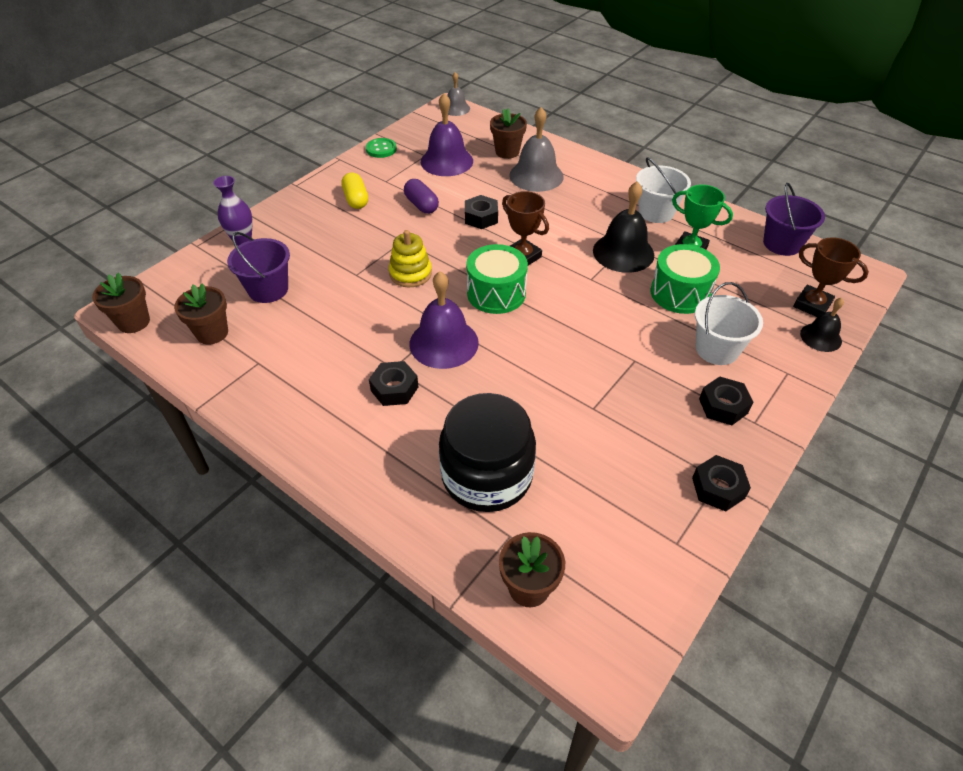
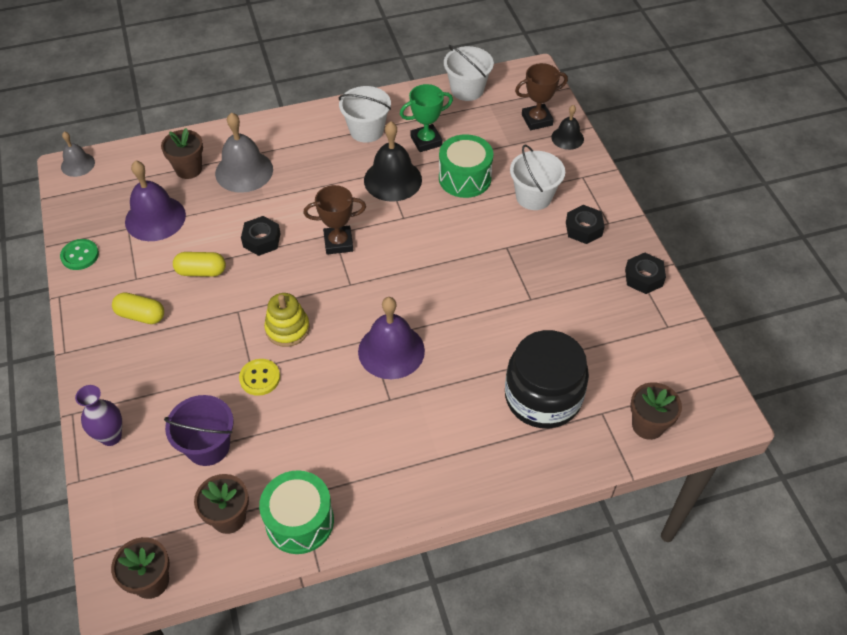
camera: 55 degrees left, 5 degrees up
black nut [369,361,418,406] -> none
purple capsule [404,179,439,214] -> yellow capsule [173,252,226,277]
green drum [466,244,528,314] -> green drum moved to [259,470,334,554]
purple bucket [763,183,825,256] -> white bucket [444,45,494,101]
none -> yellow button [239,359,280,396]

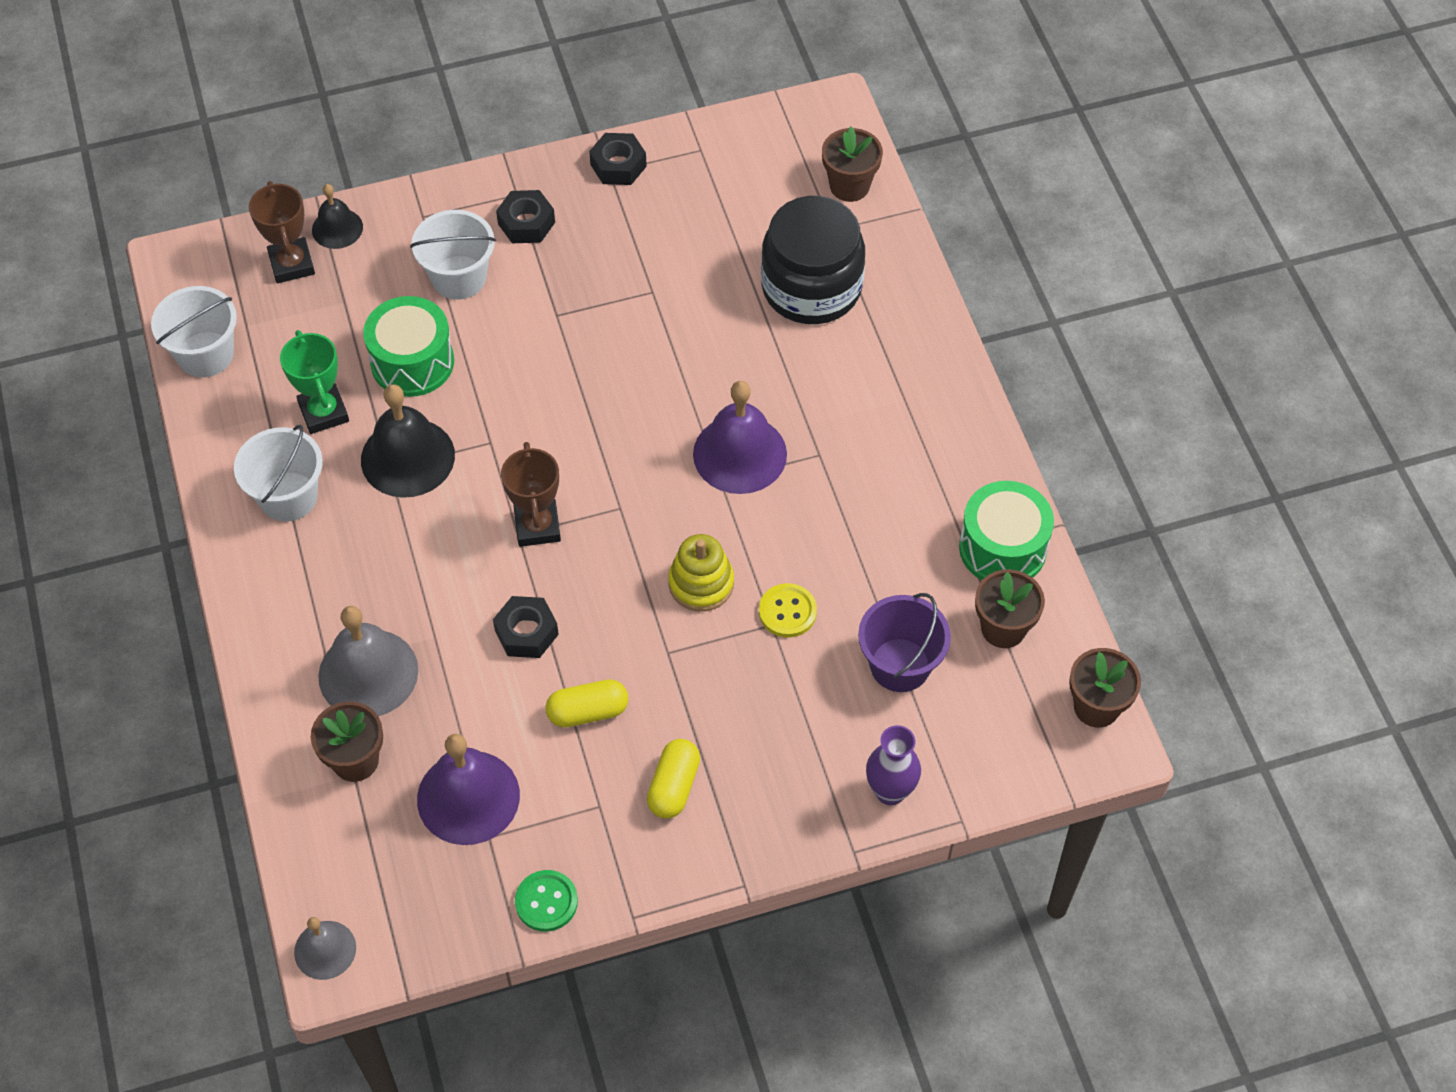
camera: 90 degrees left, 5 degrees up
yellow capsule [173,252,226,277] -> yellow capsule turned 75 degrees clockwise [546,679,628,727]

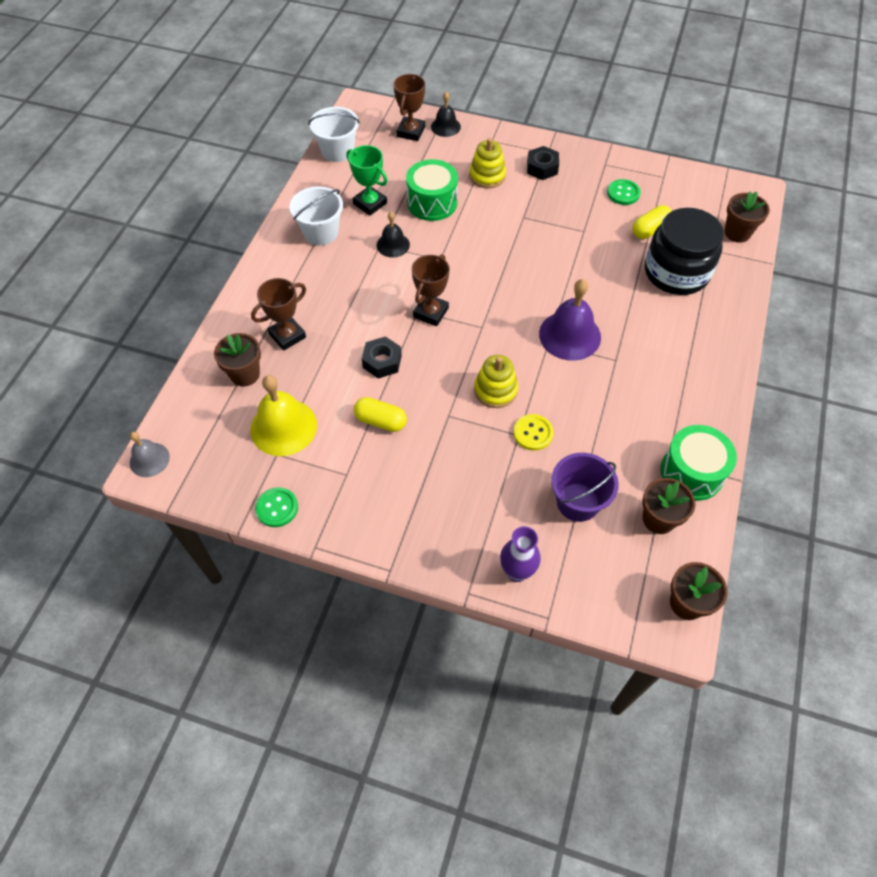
camera: 35 degrees right, 0 degrees up
green trophy [280,330,349,434] -> green trophy turned 60 degrees counterclockwise [346,145,388,216]
grey bell [318,606,418,716] -> brown trophy [251,278,306,351]
black bell [361,384,455,498] -> black bell [377,212,410,257], size x0.58
white bucket [410,210,496,300] -> yellow stacking toy [469,138,506,188]
purple bell [417,734,520,845] -> yellow bell [251,375,317,456]
black nut [589,133,647,185] -> none
yellow capsule [647,739,700,819] -> yellow capsule moved to [633,205,672,239]
none -> green button [607,179,641,205]

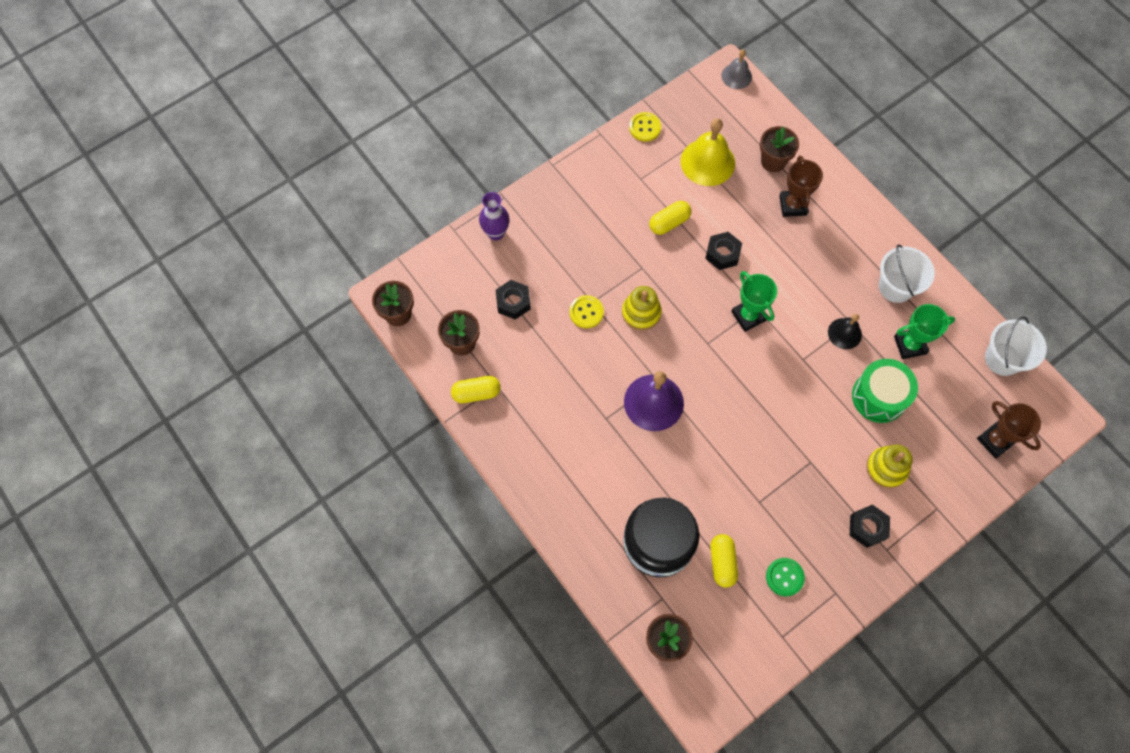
camera: 125 degrees right, 10 degrees up
green button [255,487,298,527] -> yellow button [629,112,661,142]
brown trophy [412,254,449,326] -> green trophy [731,271,777,332]
black bell [431,92,461,137] -> none
purple bucket [551,453,619,522] -> black nut [495,280,531,320]
green drum [661,425,737,501] -> yellow capsule [451,376,501,403]

